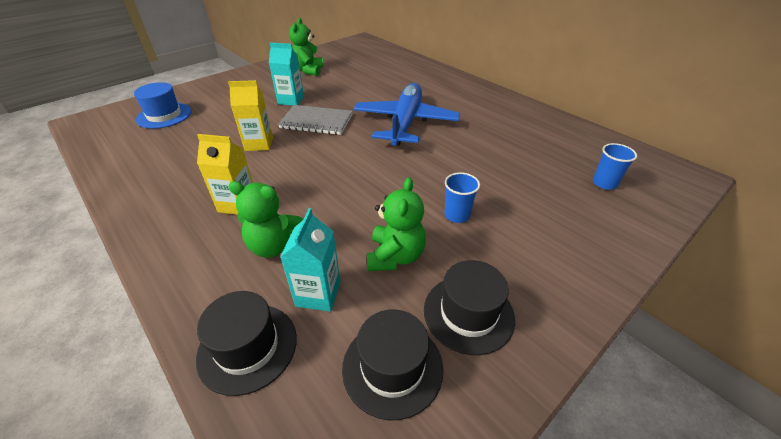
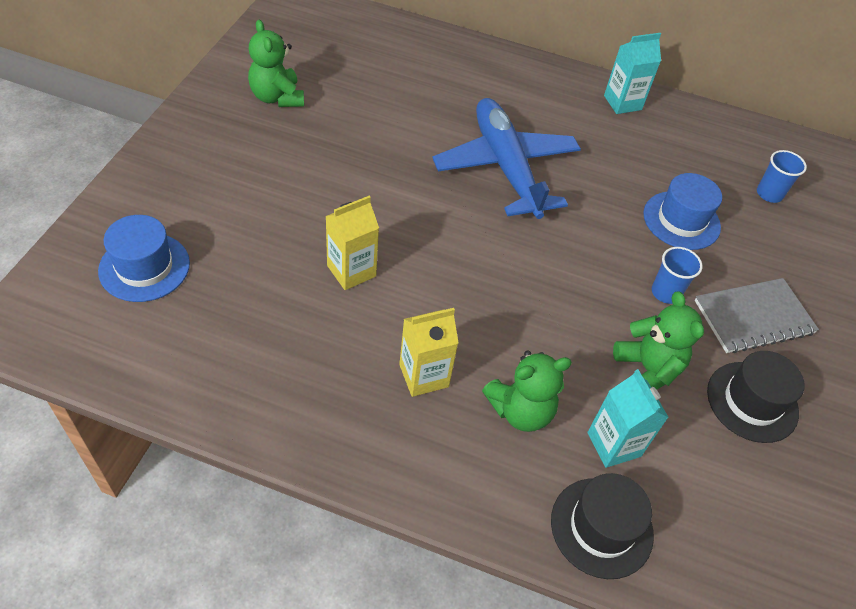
camera: 35 degrees left, 10 degrees up
turquoise carton [269,42,304,106] -> turquoise carton moved to [604,33,661,114]
grey notebook [278,105,353,135] -> grey notebook moved to [695,278,819,353]
black hat [342,309,443,420] -> none
none -> blue hat [643,173,722,250]

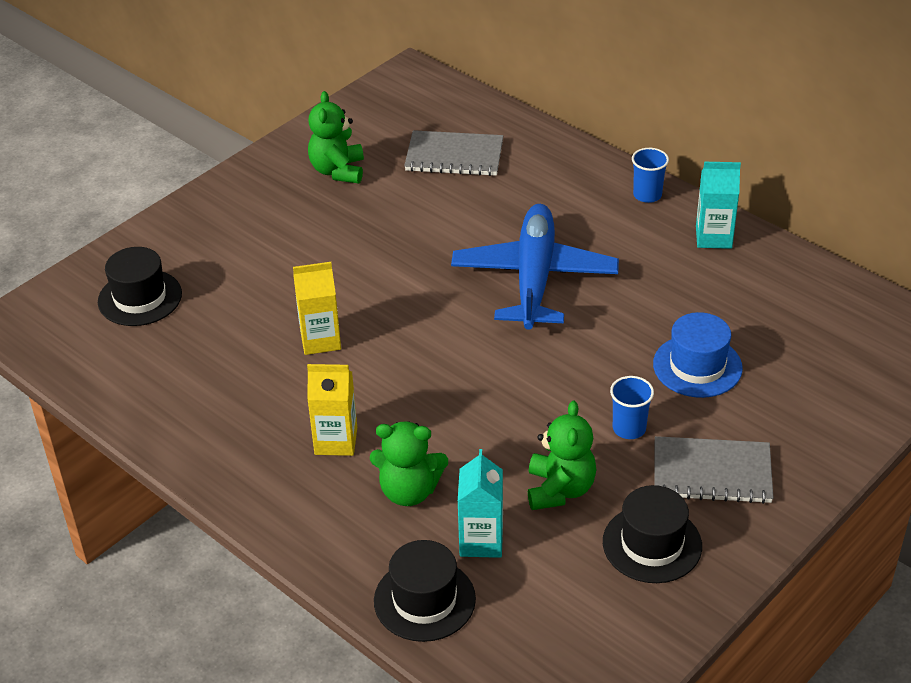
camera: 30 degrees right, 10 degrees down
blue hat [98,215,190,302] -> black hat [98,247,182,326]
blue cup [757,150,807,203] -> blue cup moved to [632,148,669,203]
none -> grey notebook [404,130,503,176]

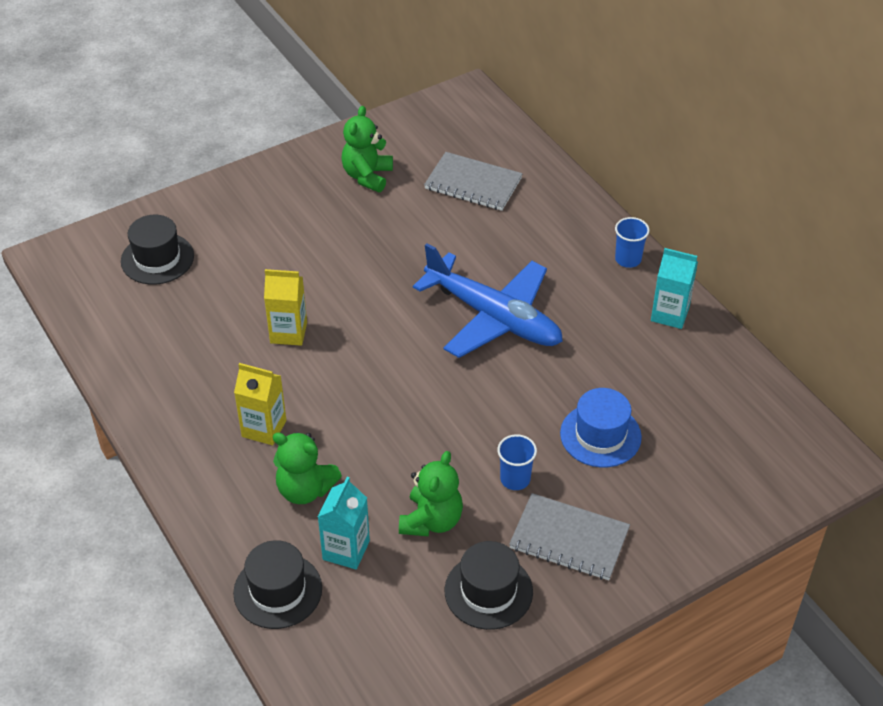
camera: 15 degrees right, 5 degrees up
blue plane [451,204,619,330] -> blue plane turned 105 degrees clockwise [413,243,563,358]

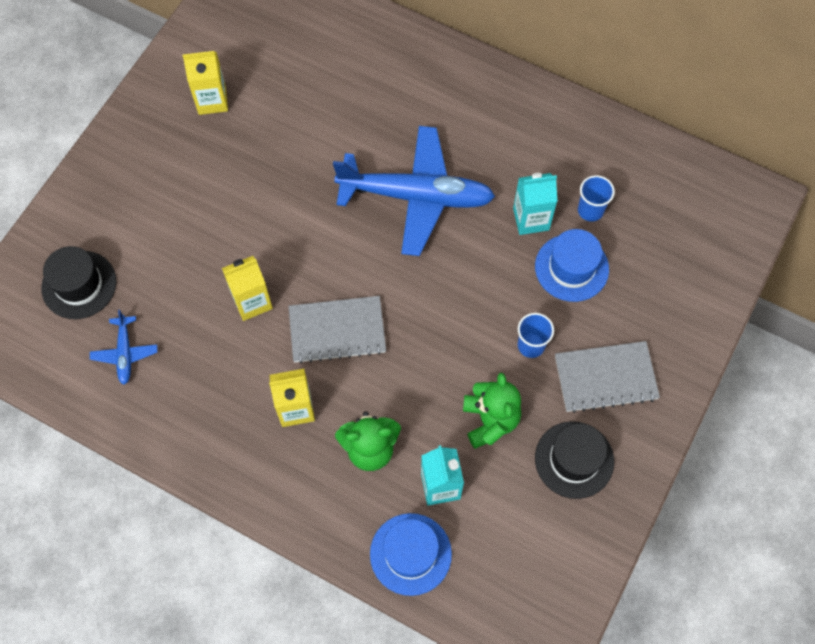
camera: 30 degrees left, 20 degrees up
black hat [233,540,322,629] -> blue hat [370,513,452,596]
green teddy bear [341,106,393,192] -> yellow carton [182,51,228,115]
grey notebook [424,152,523,211] -> grey notebook moved to [288,296,386,364]
blue cup [615,217,650,268] -> blue cup moved to [578,175,615,222]
turquoise carton [651,248,698,329] -> turquoise carton moved to [513,173,557,235]
none -> blue plane [90,310,158,385]

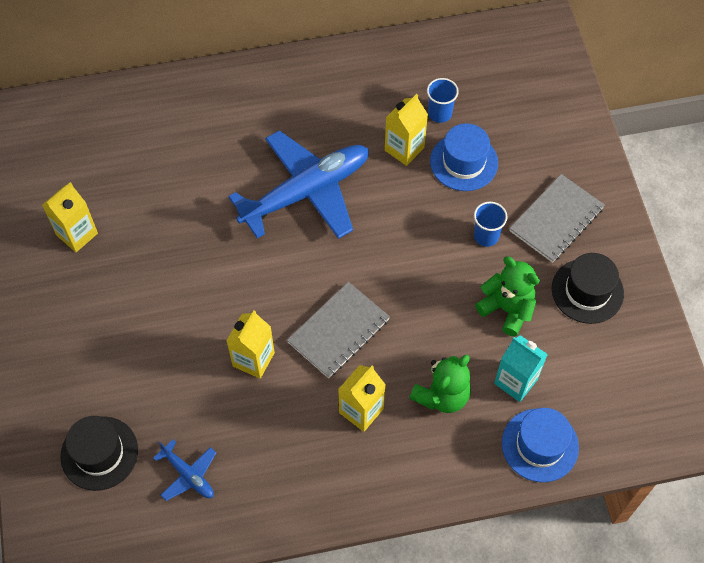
camera: 40 degrees left, 5 degrees down
turquoise carton [513,173,557,235] -> yellow carton [385,94,428,166]

